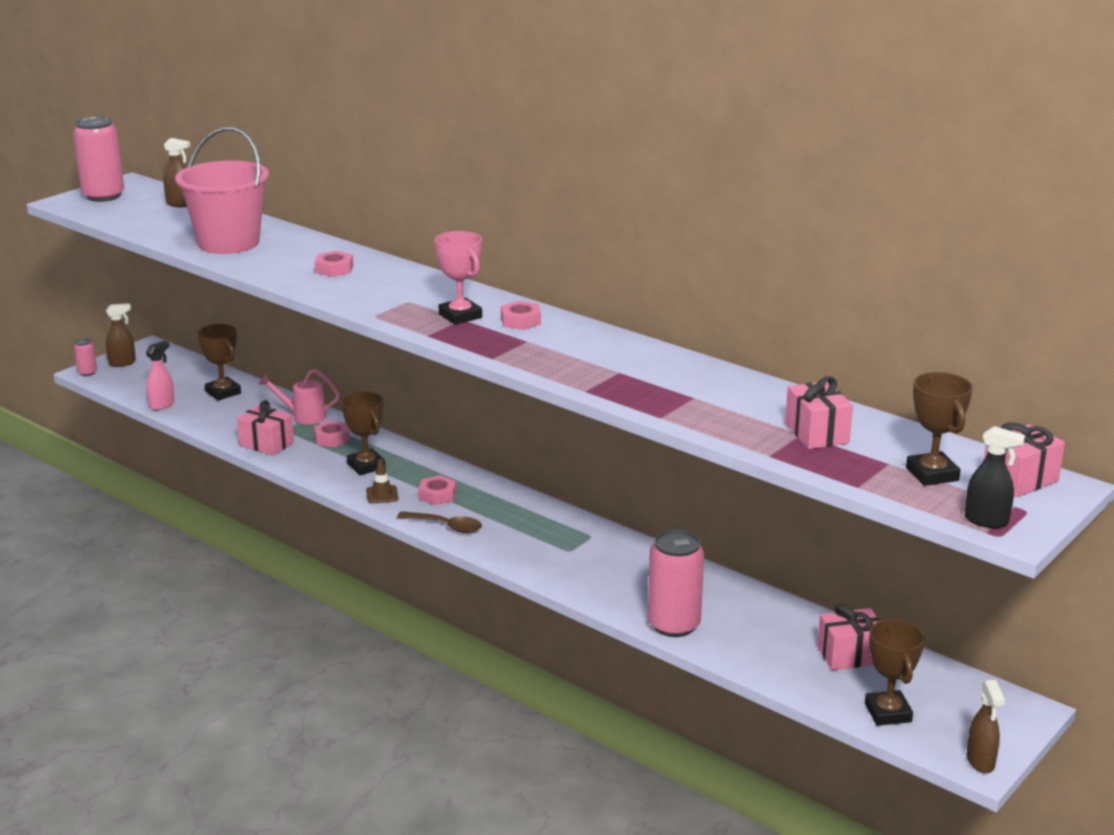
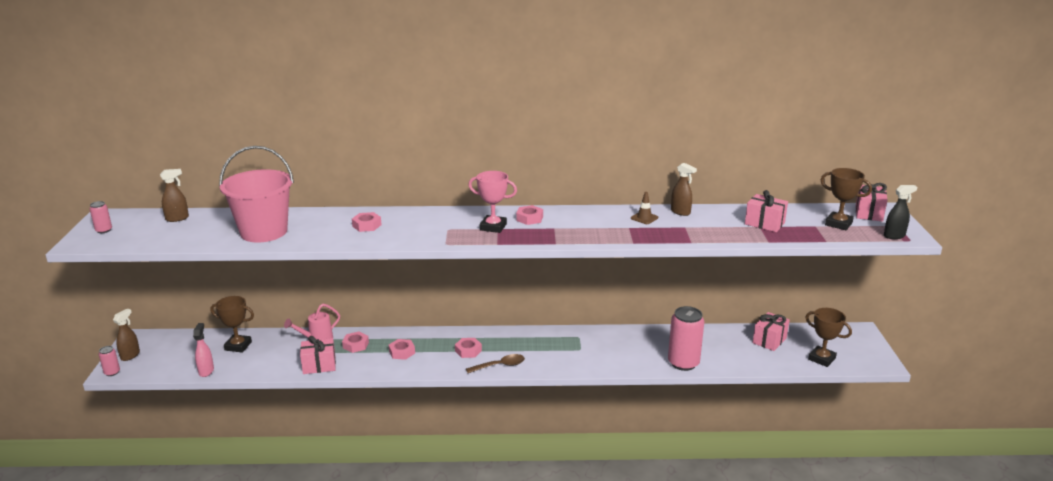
camera: 40 degrees left, 0 degrees up
pink can [73,116,124,202] -> pink can [90,201,112,233], size x0.47
brown trophy [341,392,385,475] -> pink nut [389,339,415,360]
brown traffic cone [366,459,398,504] -> brown traffic cone moved to [631,192,658,224]
brown spray bottle [966,680,1005,773] -> brown spray bottle moved to [671,163,697,216]

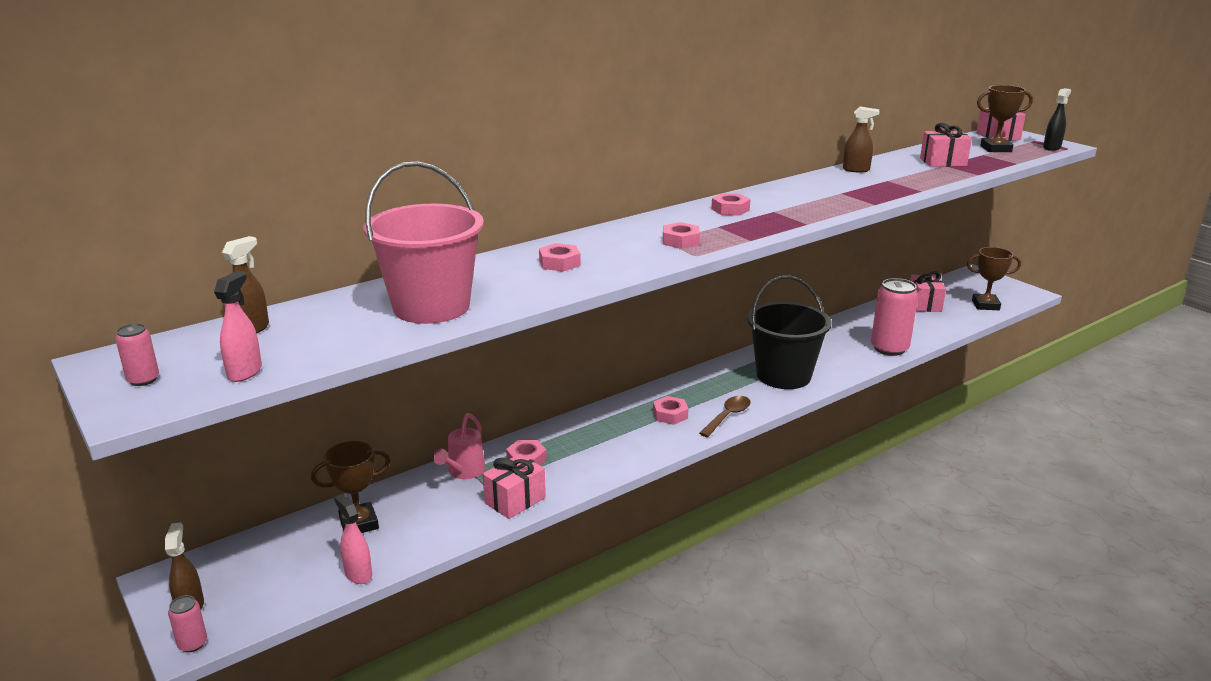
camera: 35 degrees left, 0 degrees up
pink nut [389,339,415,360] -> pink nut moved to [663,222,700,249]
pink trophy [468,171,517,233] -> none
brown traffic cone [631,192,658,224] -> none
none -> pink spray bottle [214,271,262,382]
none -> black bucket [747,276,832,389]

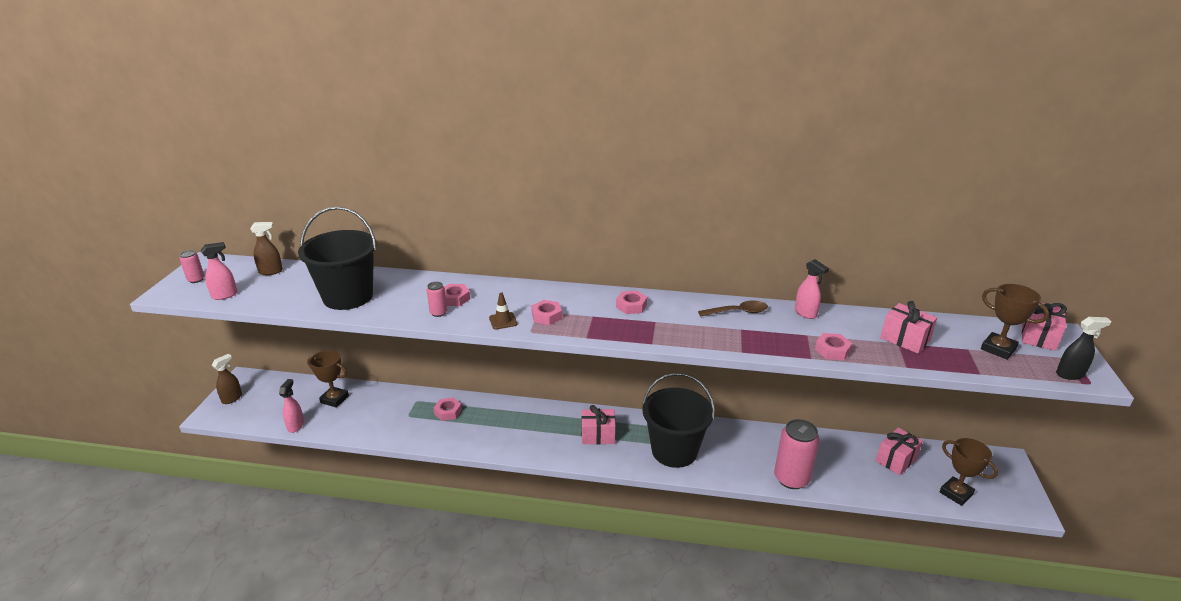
camera: 45 degrees right, 5 degrees up
pink can [168,595,207,652] -> pink can moved to [427,282,447,317]
pink bucket [364,161,484,324] -> black bucket [298,206,377,310]
pink watering can [433,413,485,479] -> none
pink gift [483,454,546,519] -> pink gift moved to [581,405,616,444]
pink nut [653,396,688,425] -> pink nut moved to [815,333,852,360]
brown spoon [699,396,751,437] -> brown spoon moved to [698,300,768,317]
brown spray bottle [843,106,879,173] -> pink spray bottle [795,259,829,319]
none -> brown traffic cone [489,292,517,330]

